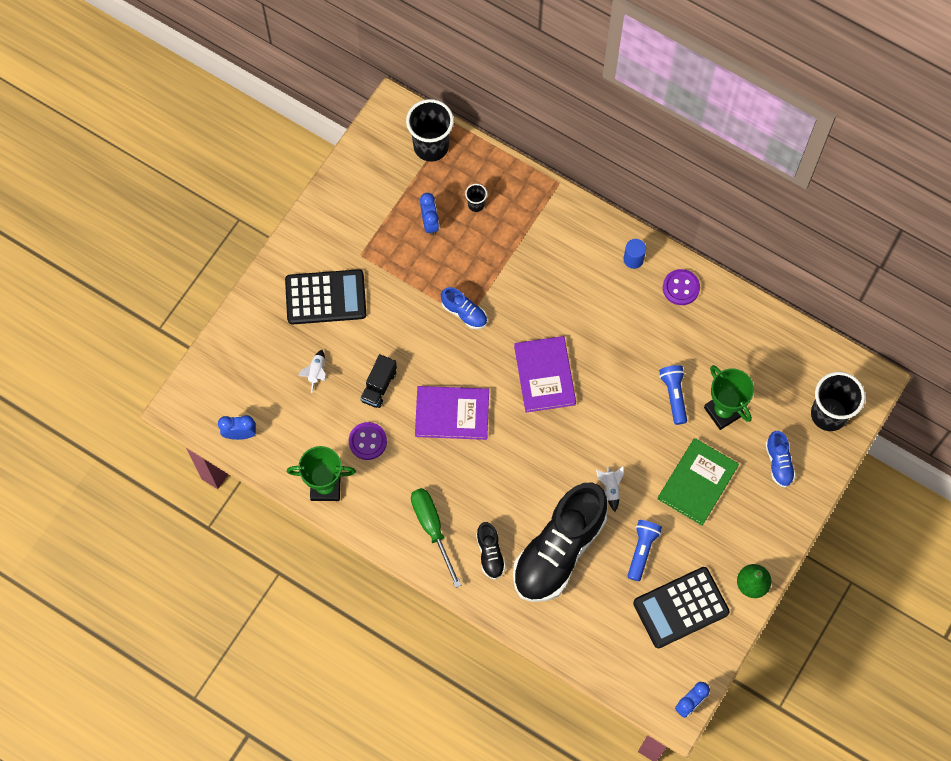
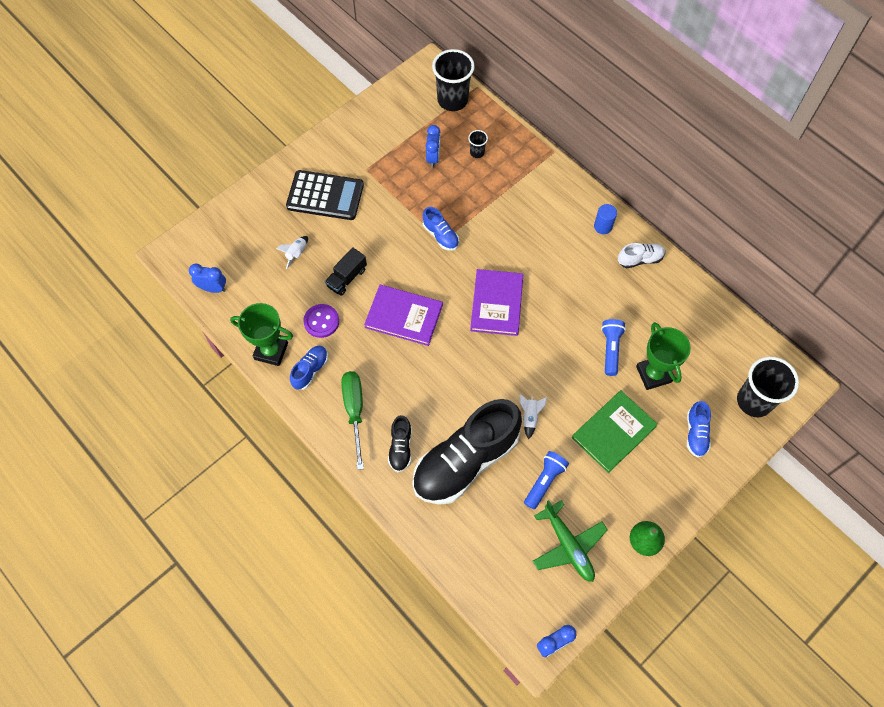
camera: 15 degrees right, 5 degrees down
black calculator [633,567,730,648] -> green plane [533,500,608,582]
purple button [663,269,700,305] -> white shoe [618,243,665,268]
none -> blue shoe [290,346,328,390]

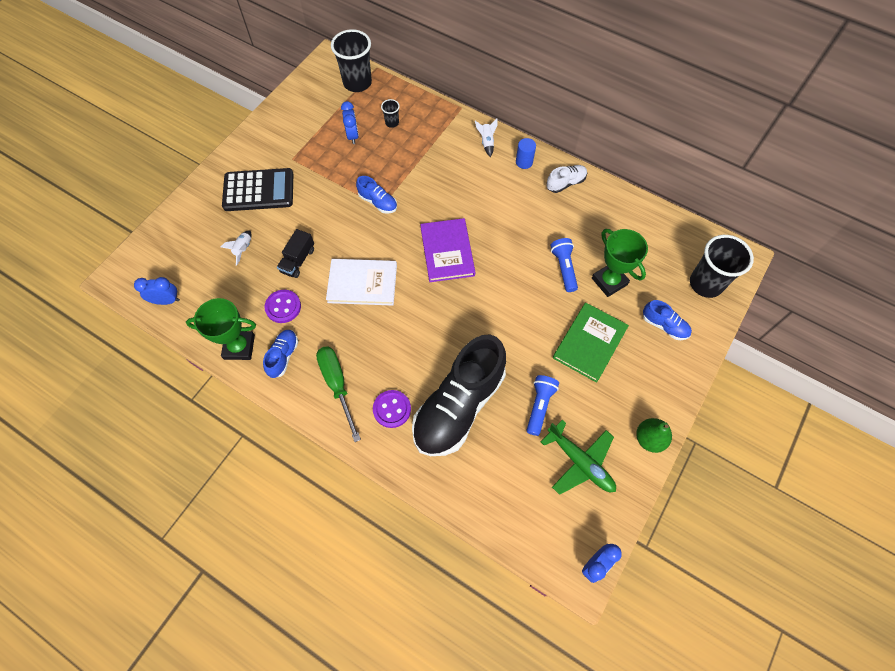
camera: 15 degrees left, 0 degrees up
purple book [364,285,443,346] -> white book [326,259,397,306]
black shoe [388,415,412,472] -> purple button [373,390,411,428]
white rocket [520,394,547,439] -> white rocket moved to [475,118,498,157]
blue shoe [687,401,711,457] -> blue shoe turned 45 degrees counterclockwise [643,300,692,340]

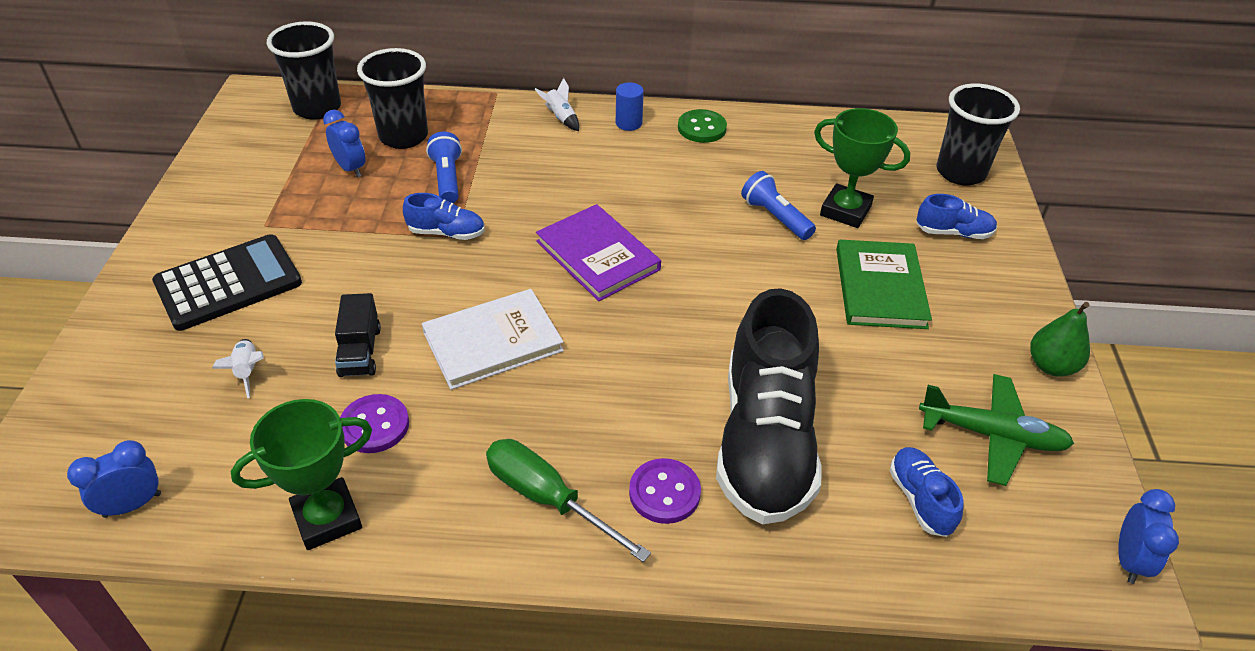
camera: 30 degrees left, 20 degrees down
blue shoe [263,330,298,378] -> blue shoe moved to [890,447,964,537]
black cup [381,99,400,128] -> black cup [357,48,428,149], size x2.16
blue flashlight [527,375,559,436] -> blue flashlight moved to [426,132,462,203]
white shoe [547,165,587,193] -> green button [678,109,727,143]

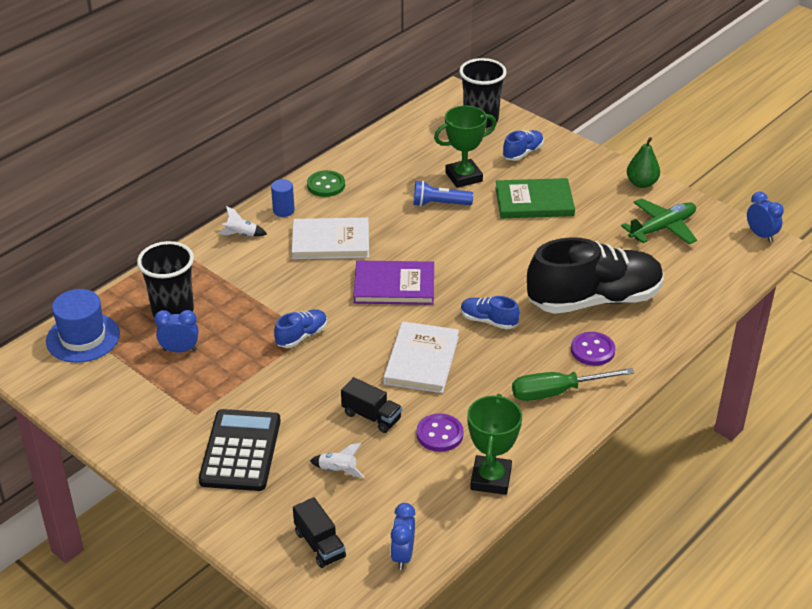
camera: 50 degrees left, 5 degrees down
black cup [267,22,341,120] -> blue hat [46,289,120,363]
blue flashlight [426,132,462,203] -> none
black shoe [716,288,822,524] -> black shoe turned 60 degrees counterclockwise [527,237,664,314]
green book [836,240,932,329] -> green book turned 45 degrees counterclockwise [495,178,575,218]
blue shoe [890,447,964,537] -> blue shoe moved to [461,296,520,329]
none -> white book [292,218,369,259]
none -> black truck [293,497,346,568]

